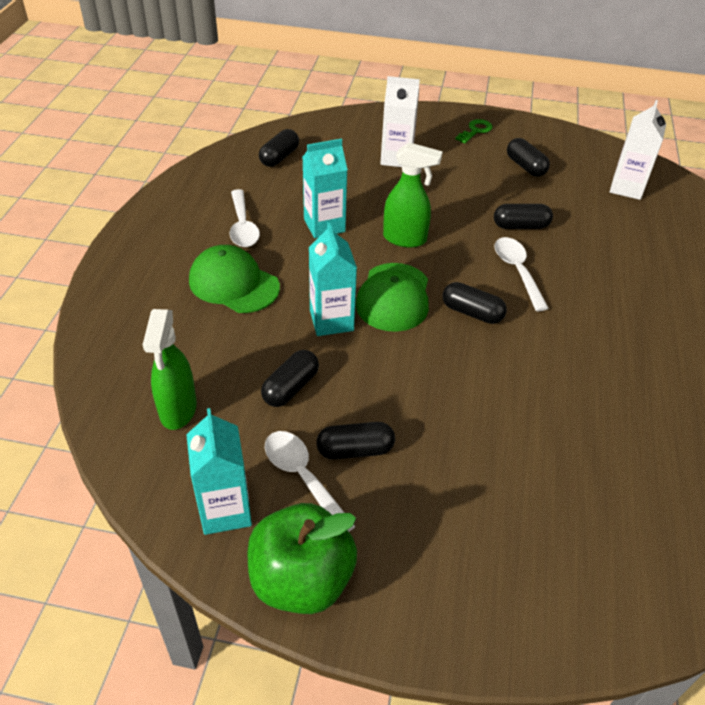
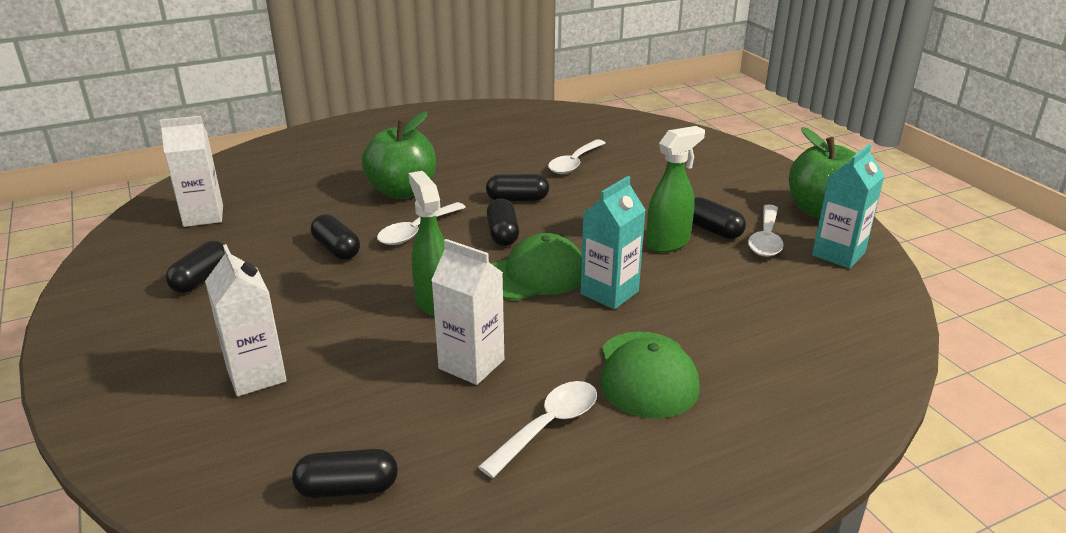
camera: 125 degrees left, 15 degrees down
green spray bottle [143,309,197,430] -> green spray bottle moved to [646,126,705,253]
black capsule [261,350,319,407] -> black capsule moved to [486,174,549,201]
turquoise carton [302,138,348,238] -> white carton [431,239,504,385]
green key [455,119,492,144] -> none
none -> green apple [361,111,436,199]
none -> white spoon [548,139,605,174]

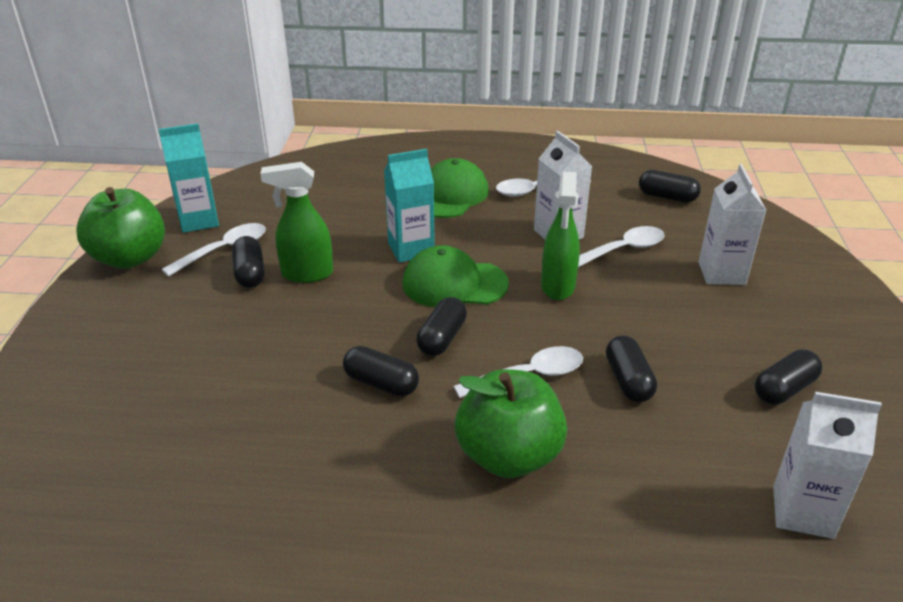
camera: 150 degrees left, 5 degrees up
white spoon [548,139,605,174] -> white spoon moved to [578,226,665,267]

